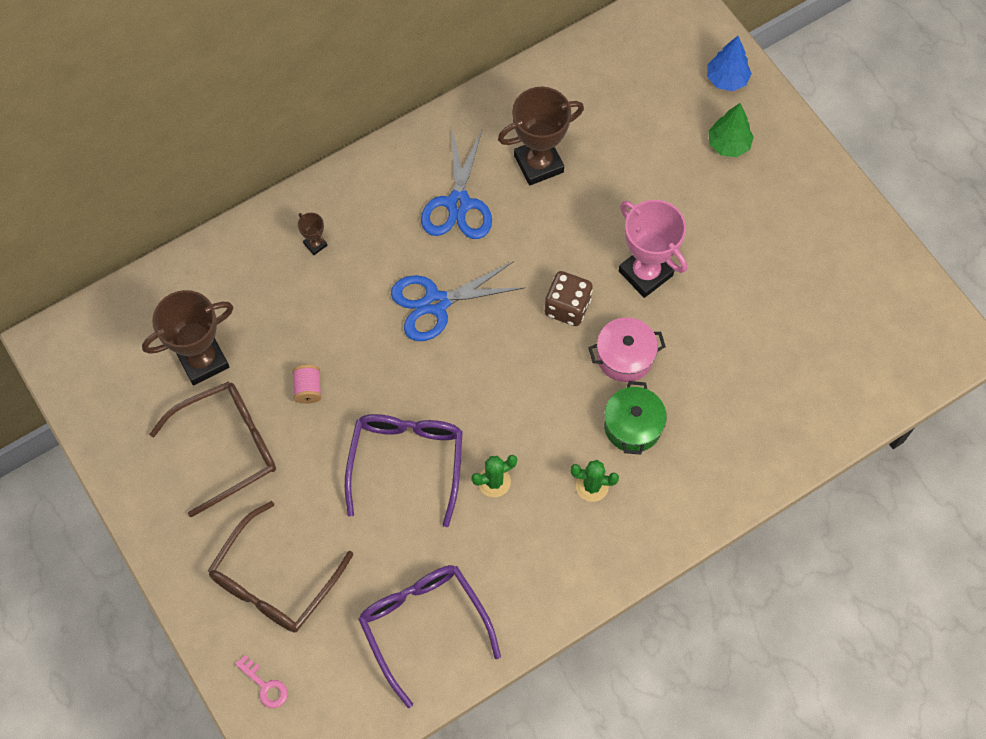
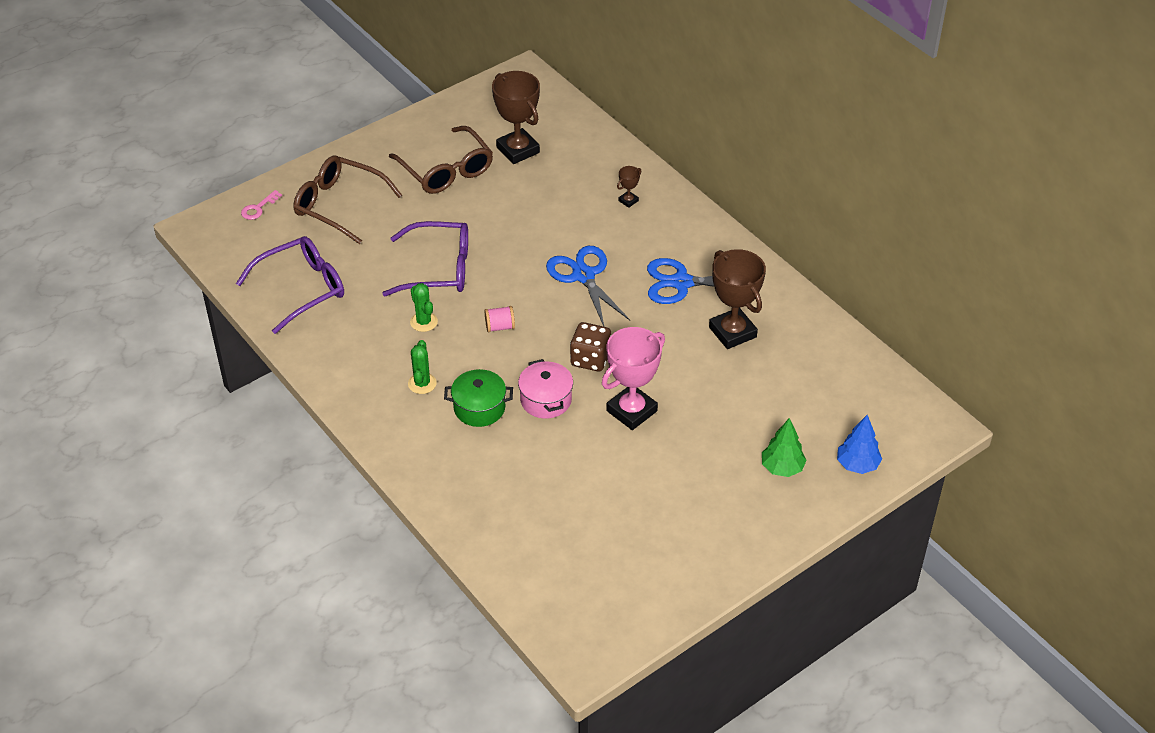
camera: 85 degrees right, 20 degrees down
pink spool [293,365,322,404] -> pink spool moved to [485,306,515,332]

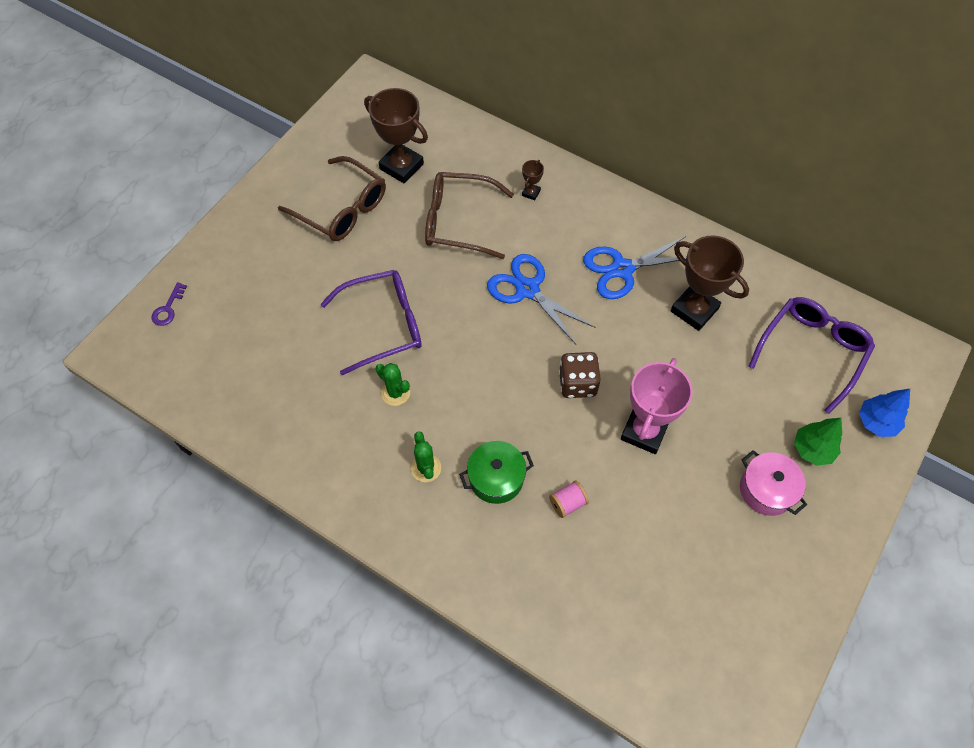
camera: 20 degrees left, 15 degrees up
purple glasses [236,236,344,334] -> purple glasses moved to [748,297,875,414]
pink key [241,190,282,220] -> purple key [151,282,187,326]
brown glasses [293,155,402,244] -> brown glasses moved to [425,172,514,259]
pink spool [485,306,515,332] -> pink spool moved to [549,480,589,518]
pink pot [518,359,573,419] -> pink pot moved to [740,450,807,516]

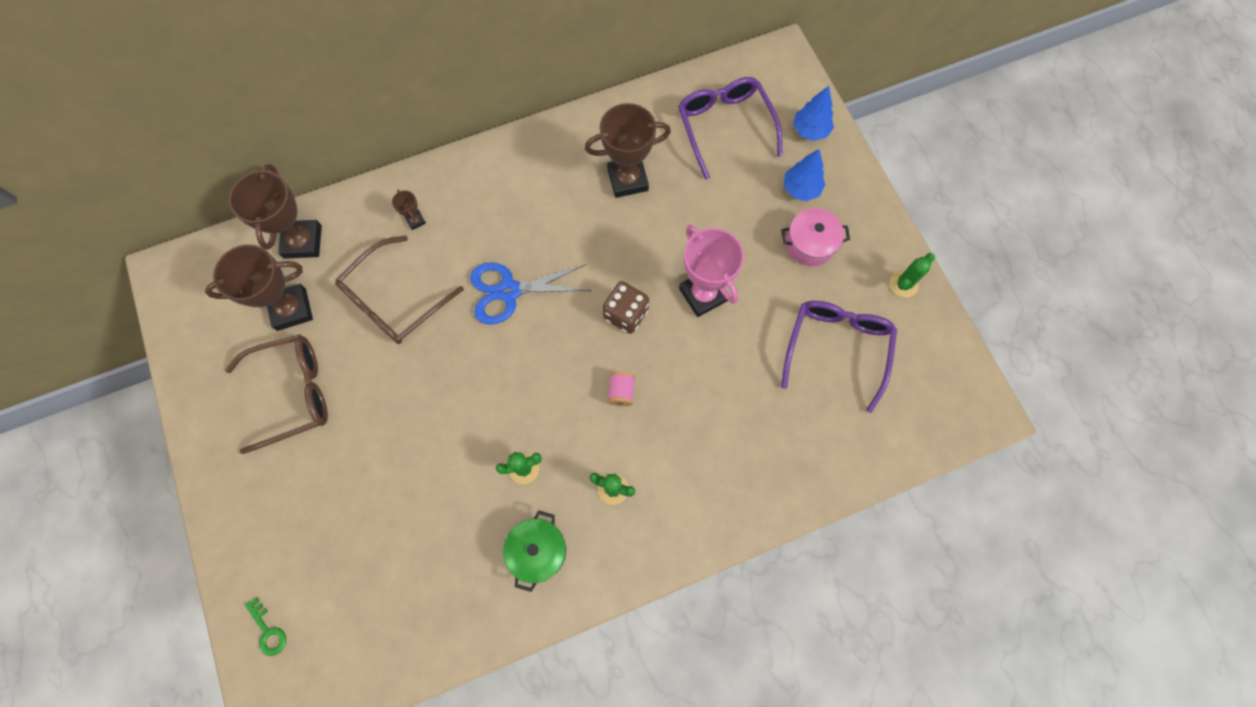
camera: 55 degrees left, 10 degrees up
purple key [151,282,187,326] -> green key [245,597,286,656]
purple glasses [320,270,422,375] -> purple glasses moved to [781,301,897,413]
green pot [459,441,534,504] -> green pot moved to [503,510,566,592]
pink spool [549,480,589,518] -> pink spool moved to [607,371,635,406]
blue scissors [583,236,686,299] -> none
green tree [794,418,842,466] -> blue tree [784,149,825,201]
none -> brown trophy [229,164,322,259]
none -> green cactus [890,253,935,297]

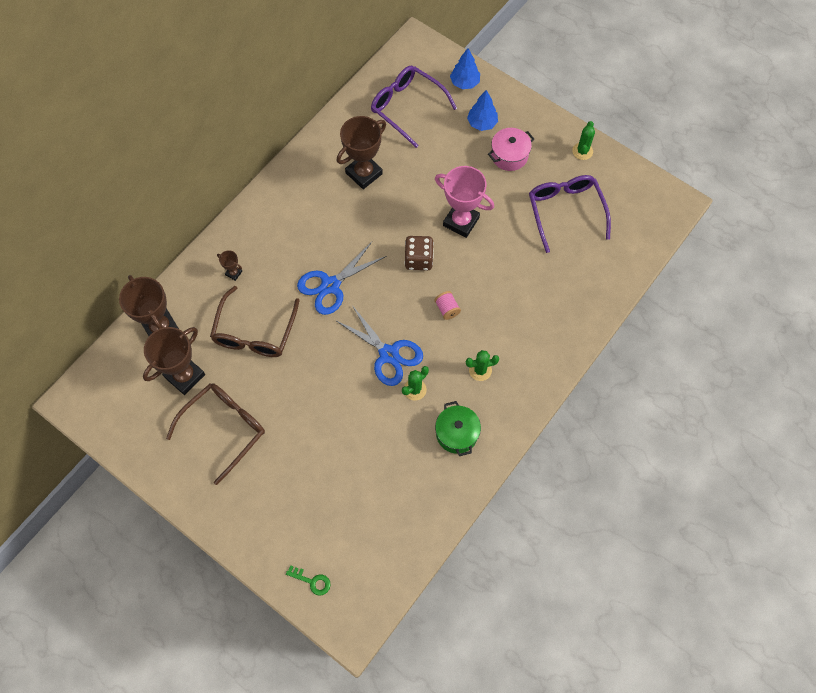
camera: 30 degrees left, 5 degrees down
none -> blue scissors [335,305,423,386]

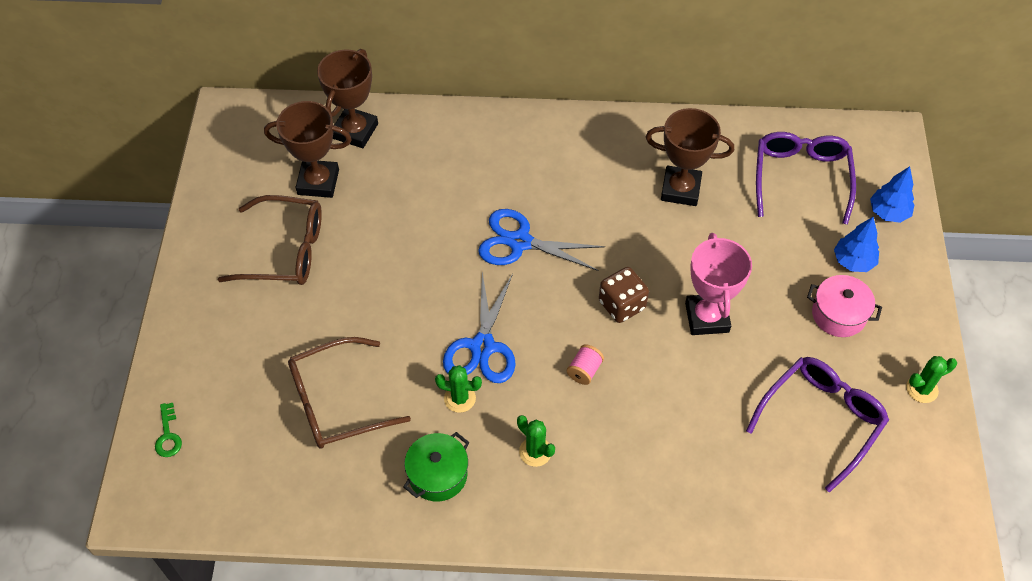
camera: 55 degrees right, 10 degrees down
brown glasses [210,286,300,357] -> brown glasses moved to [288,337,411,449]
brown trophy [217,250,242,281] -> none

